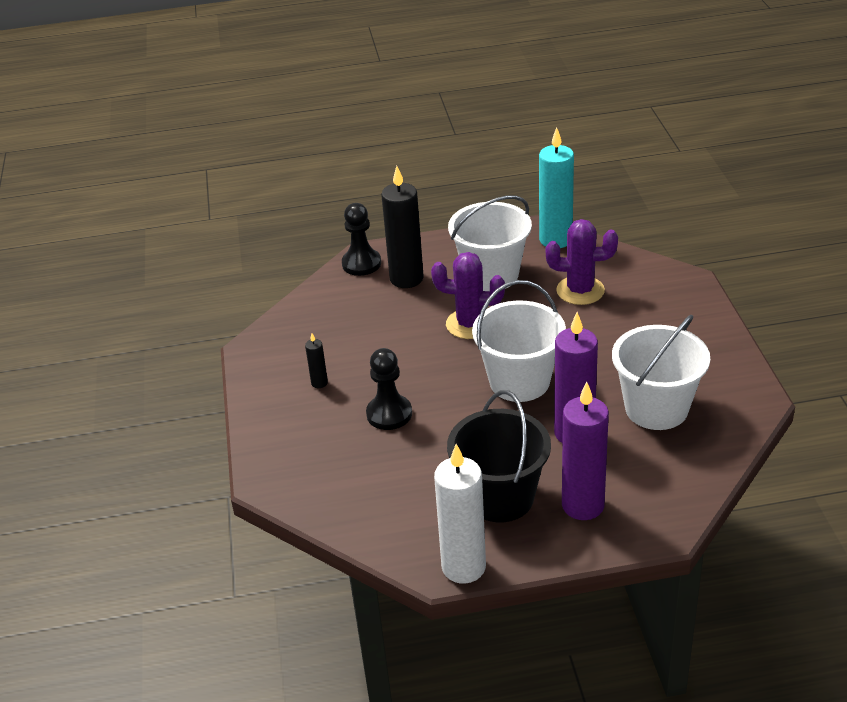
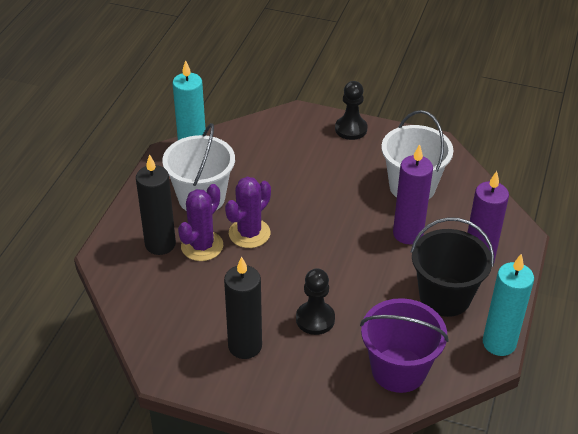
camera: 65 degrees left, 5 degrees up
black candle [305,333,328,388] -> black candle [224,256,262,359], size x2.22
black pawn [342,203,381,276] -> black pawn moved to [335,81,367,140]
white candle [434,444,486,584] -> turquoise candle [483,254,534,356]
white bucket [472,280,566,402] -> none
purple cactus [546,219,618,305] -> purple cactus moved to [178,184,223,261]
none -> purple bucket [360,298,449,393]

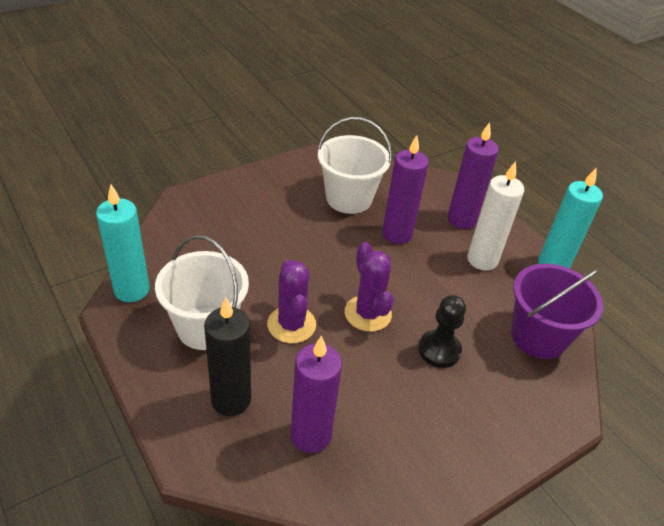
camera: 55 degrees left, 0 degrees up
purple cactus [178,184,223,261] -> purple cactus moved to [345,242,394,332]
black candle [224,256,262,359] -> none
black pawn [335,81,367,140] -> none
black bucket [411,217,494,317] -> white candle [467,161,525,271]
none -> purple candle [291,335,342,453]

